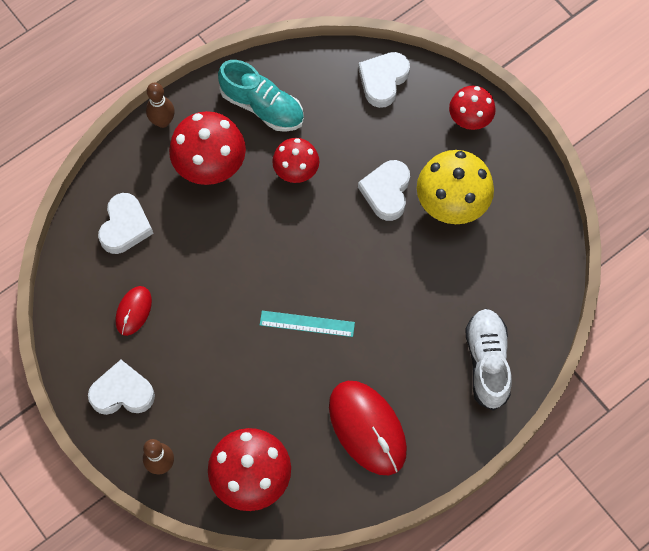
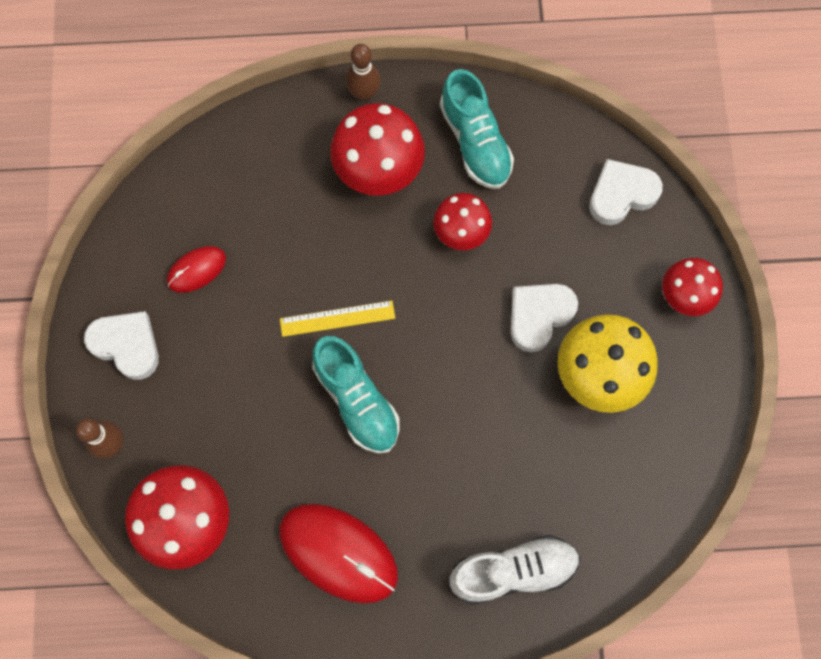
camera: 35 degrees right, 5 degrees up
white heart [98,193,154,254] -> none
turquoise ruler [260,311,355,337] -> turquoise shoe [312,336,399,454]
red mouse [329,381,407,475] -> red mouse turned 60 degrees counterclockwise [280,504,398,603]
white shoe [465,309,512,411] -> white shoe turned 45 degrees clockwise [449,535,580,605]
none -> yellow ruler [280,301,395,337]

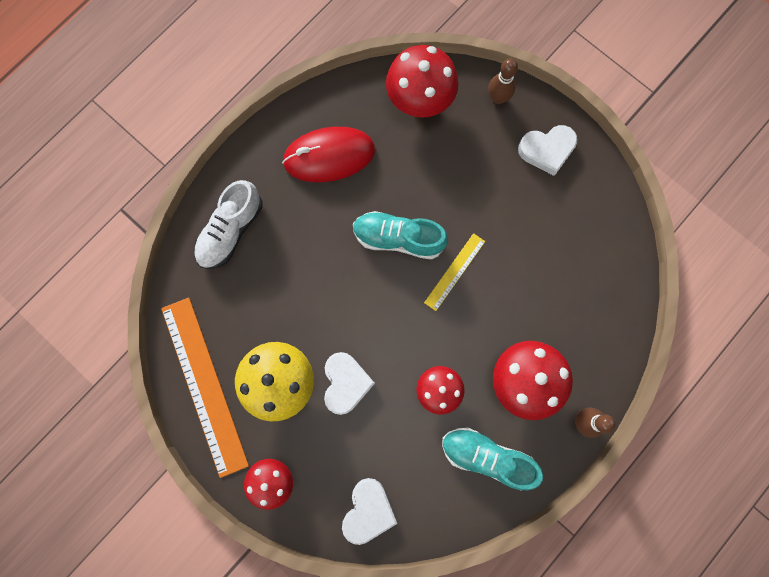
camera: 135 degrees right, 5 degrees up
red mouse [167,246,226,293] -> none
none -> orange ruler [161,298,249,478]

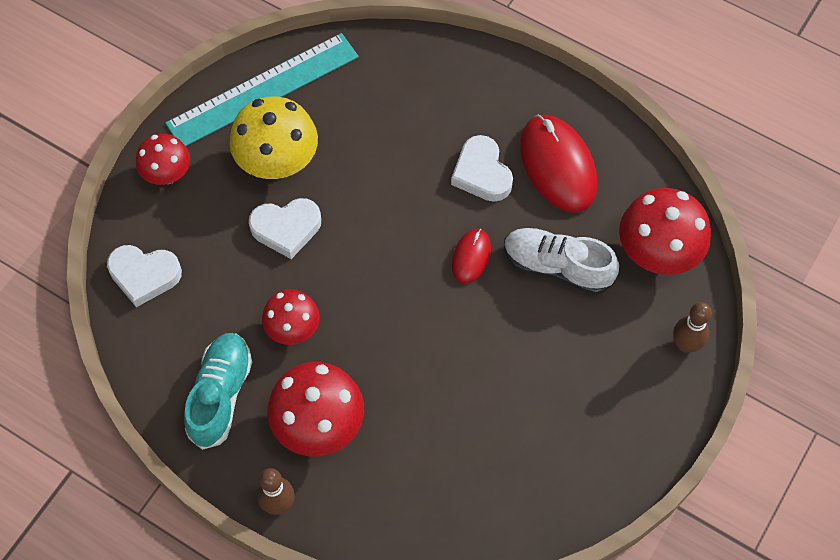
camera: 80 degrees right, 15 degrees down
orange ruler [161,298,249,478] -> turquoise ruler [165,33,359,146]
white shoe [194,180,263,269] -> white shoe moved to [504,228,619,295]
turquoise shoe [353,211,448,259] -> red mouse [452,229,491,284]
yellow ruler [424,233,485,311] -> none
white heart [518,125,577,176] -> white heart moved to [451,135,513,202]

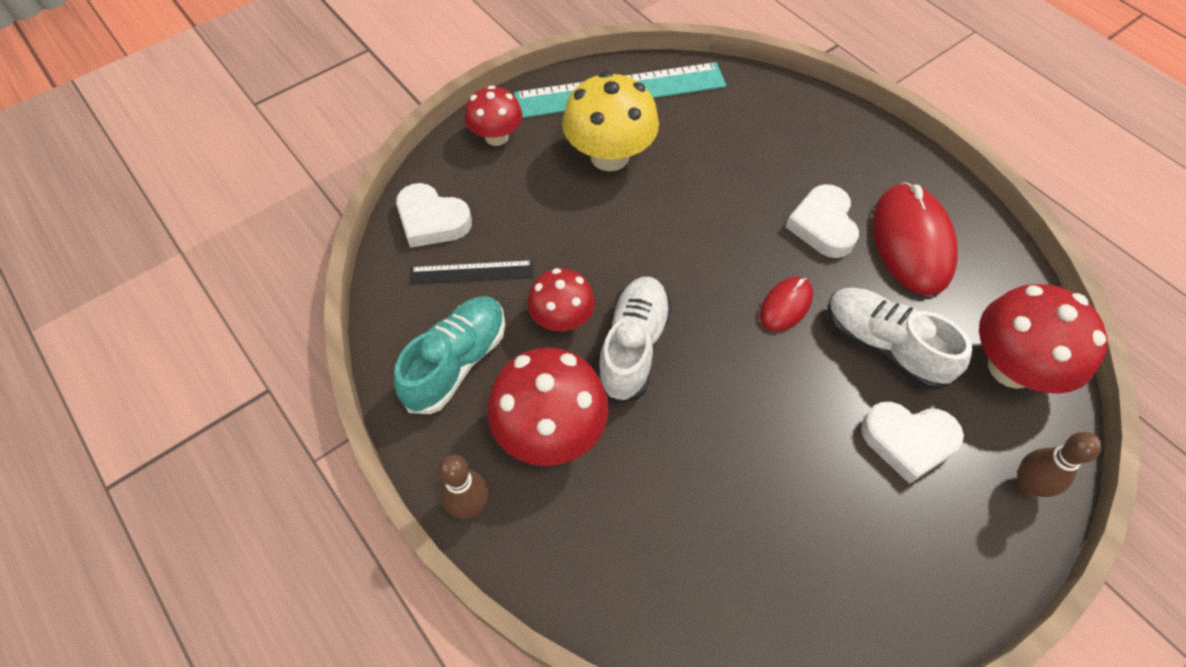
camera: 20 degrees right, 5 degrees down
white heart [249,198,321,259] -> white heart moved to [861,402,964,484]
none -> black ruler [410,260,533,285]
none -> white shoe [597,277,672,404]

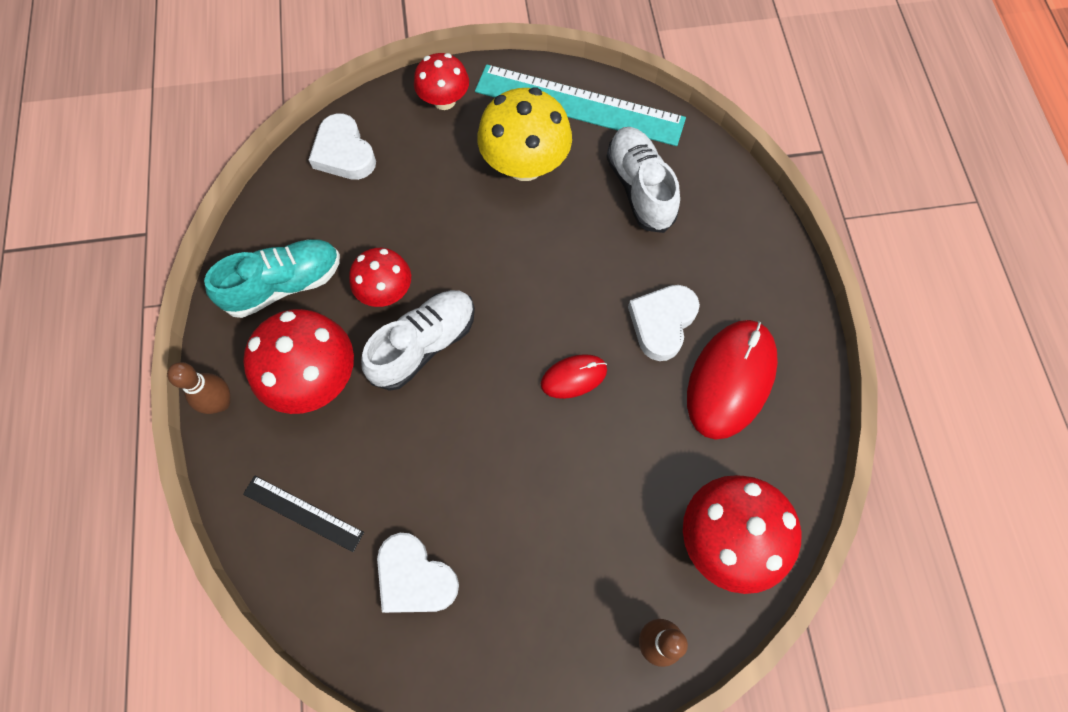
camera: 30 degrees right, 10 degrees up
black ruler [410,260,533,285] -> black ruler moved to [243,476,364,552]
white shoe [827,287,972,390] -> white shoe moved to [606,127,680,233]
white heart [861,402,964,484] -> white heart moved to [377,533,459,613]

